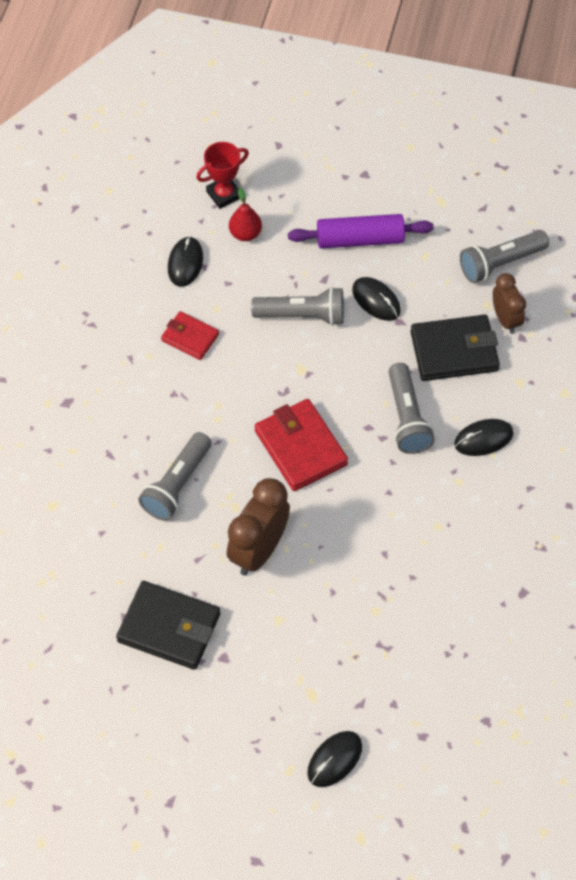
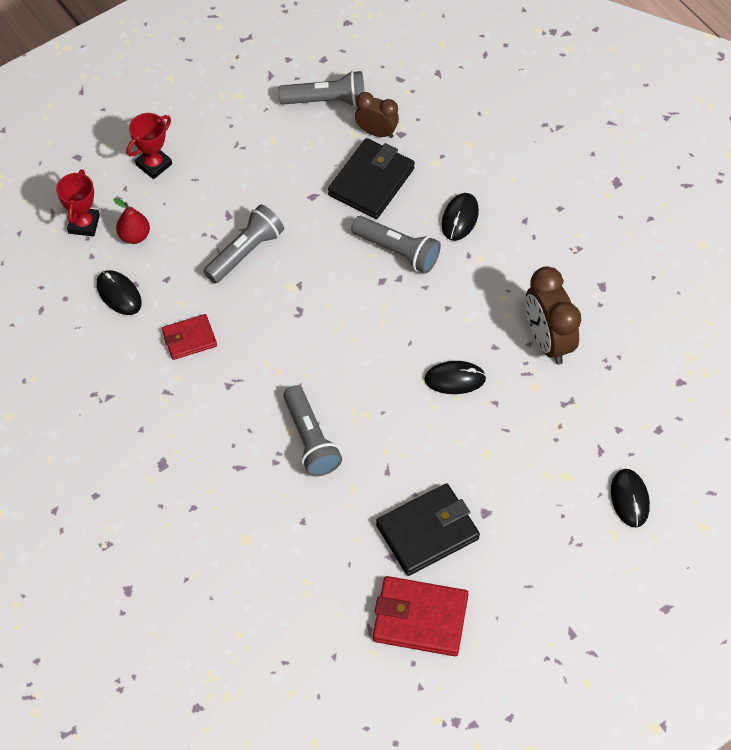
camera: 50 degrees left, 0 degrees up
brown clock [227,478,290,576] -> brown clock moved to [525,266,581,365]
red wallet [255,399,348,491] -> red wallet moved to [373,576,469,656]
purple rolling pin [288,214,434,248] -> none
black mouse [352,277,401,321] -> black mouse moved to [424,361,486,394]
grey flashlight [460,230,549,283] -> grey flashlight turned 105 degrees counterclockwise [278,70,364,107]
none -> red trophy [126,113,172,179]

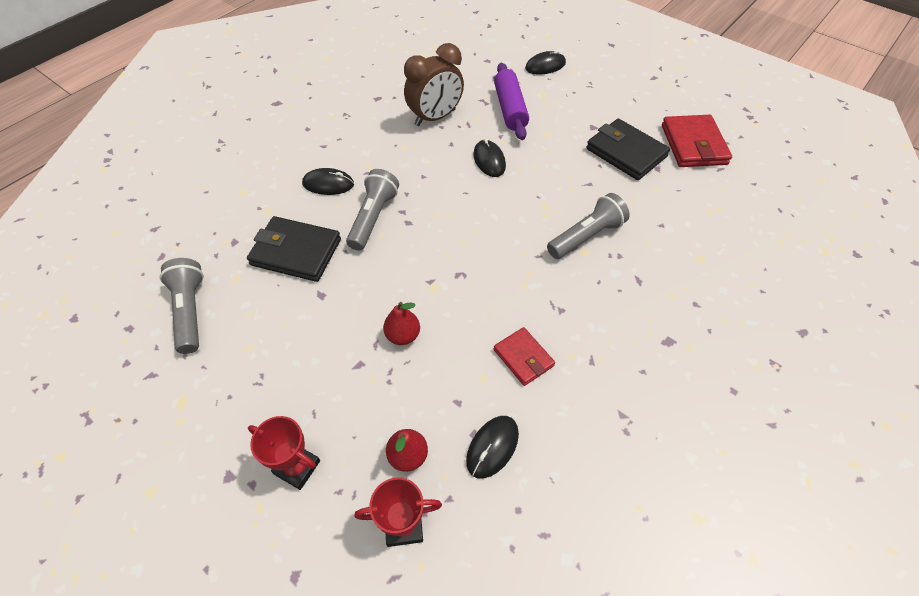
camera: 105 degrees left, 5 degrees down
grey flashlight [203,205,284,284] -> red pear [383,302,420,345]
brown clock [355,92,399,138] -> none
none -> purple rolling pin [494,63,529,140]

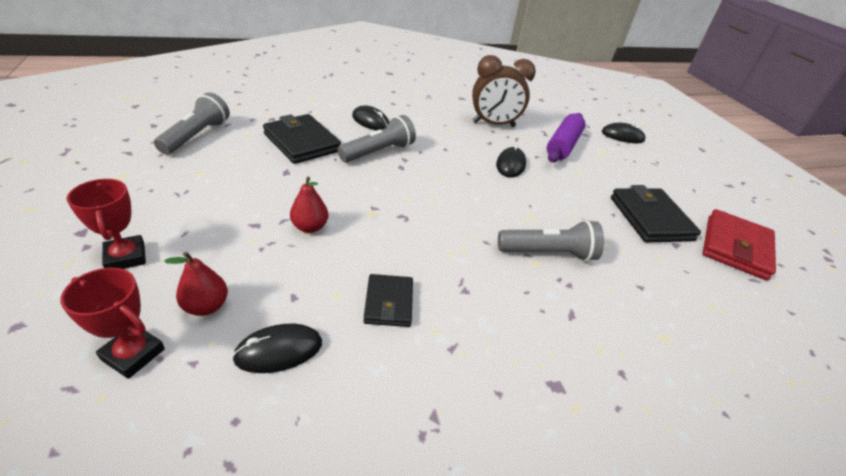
camera: 30 degrees right, 15 degrees down
red wallet [494,327,555,386] -> black wallet [364,274,413,327]

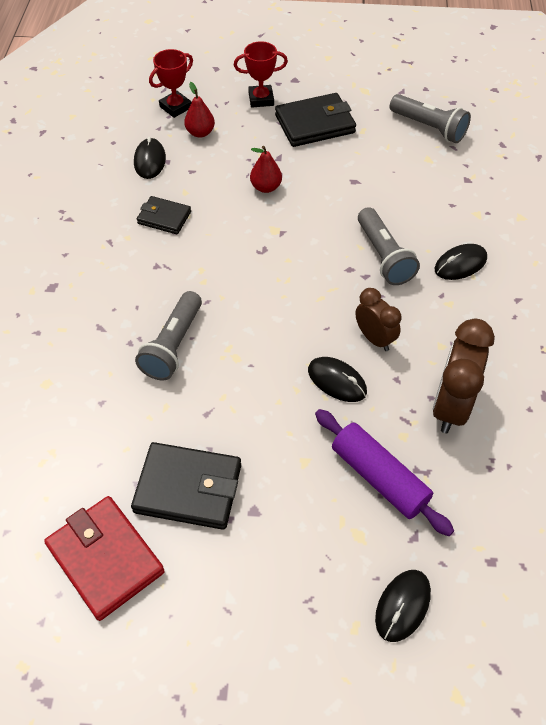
camera: 115 degrees right, 15 degrees up
black wallet [263,114,341,164] -> black wallet moved to [275,93,356,147]
none -> brown clock [355,288,401,351]

